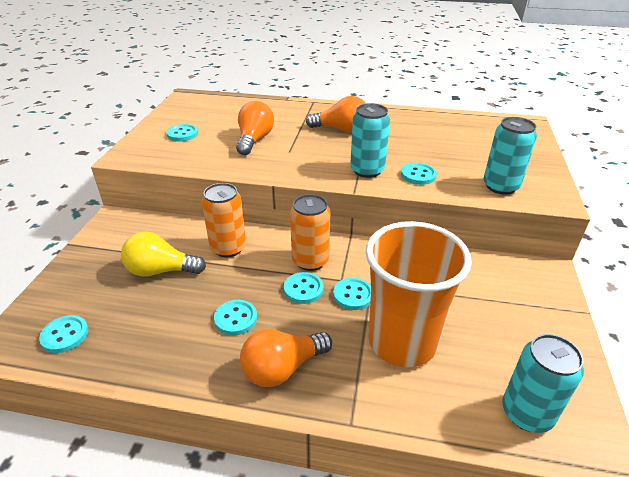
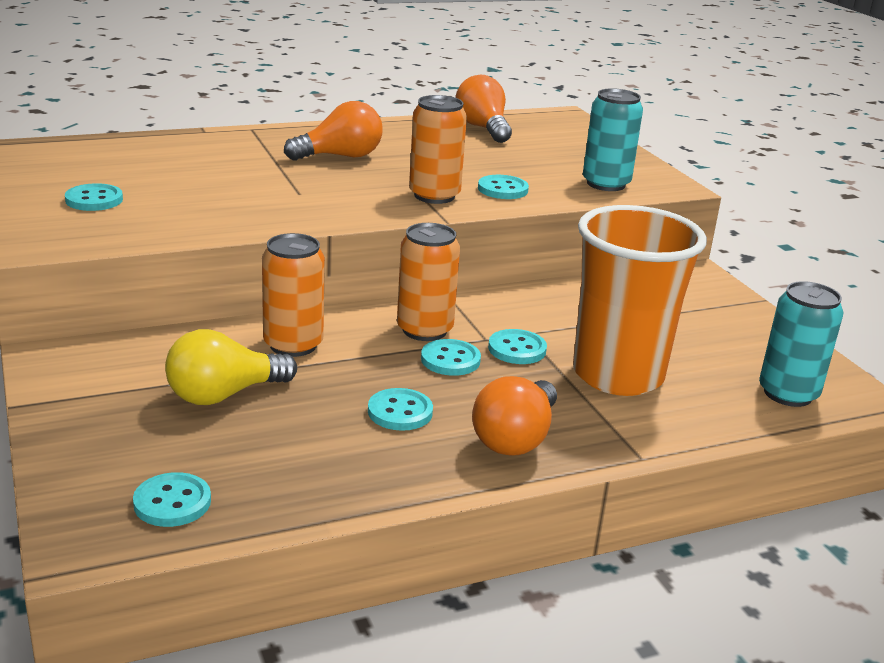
camera: 35 degrees left, 10 degrees down
orange light bulb [236,101,274,155] -> orange light bulb moved to [455,75,512,143]
turquoise can [350,103,390,178] -> orange can [409,95,467,204]

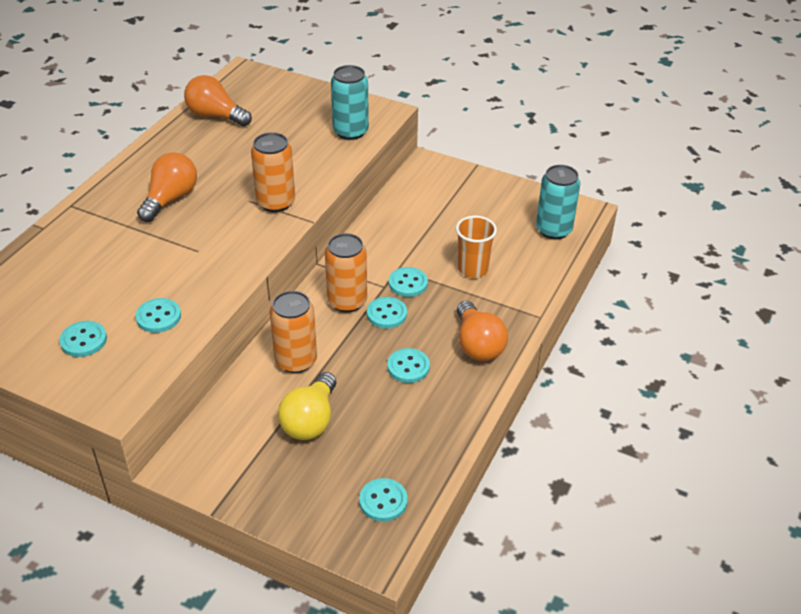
camera: 40 degrees left, 15 degrees up
turquoise button [478,175,529,199] -> turquoise button moved to [135,298,181,333]
orange cup [573,205,707,396] -> orange cup [456,216,497,278], size x0.52

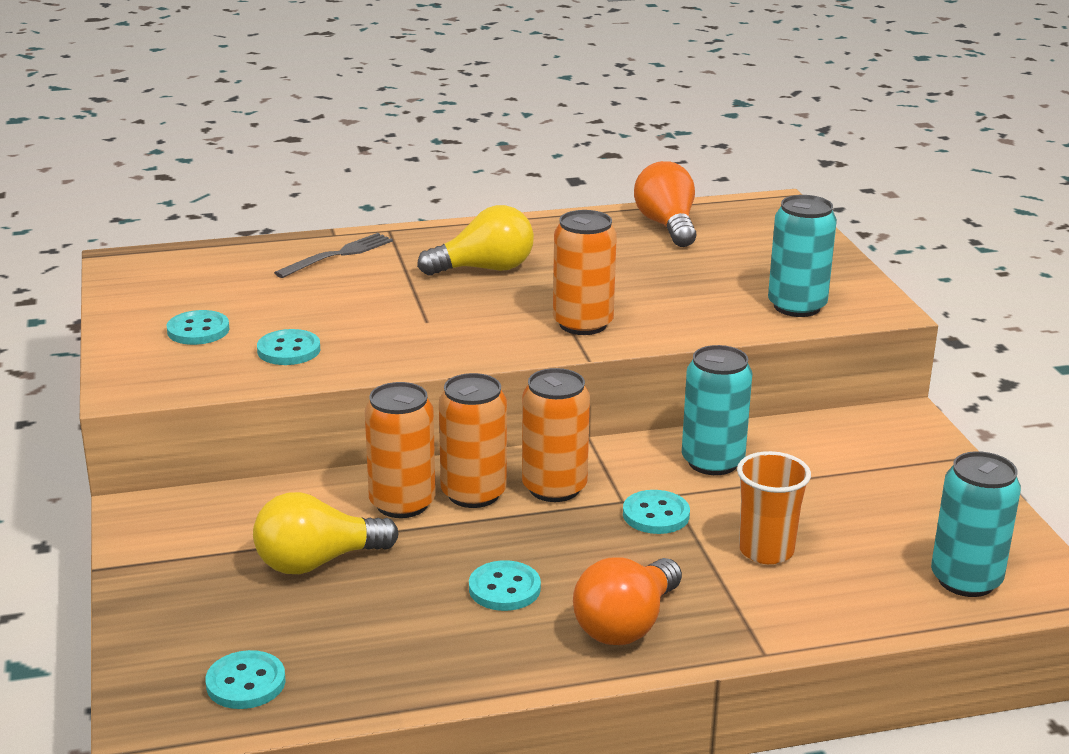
camera: 50 degrees right, 15 degrees down
orange light bulb [137,152,197,222] -> yellow light bulb [417,205,534,276]
turquoise button [367,297,407,329] -> none
none -> grey fork [274,233,393,278]
none -> orange can [439,373,507,508]
none -> turquoise can [682,345,753,475]

